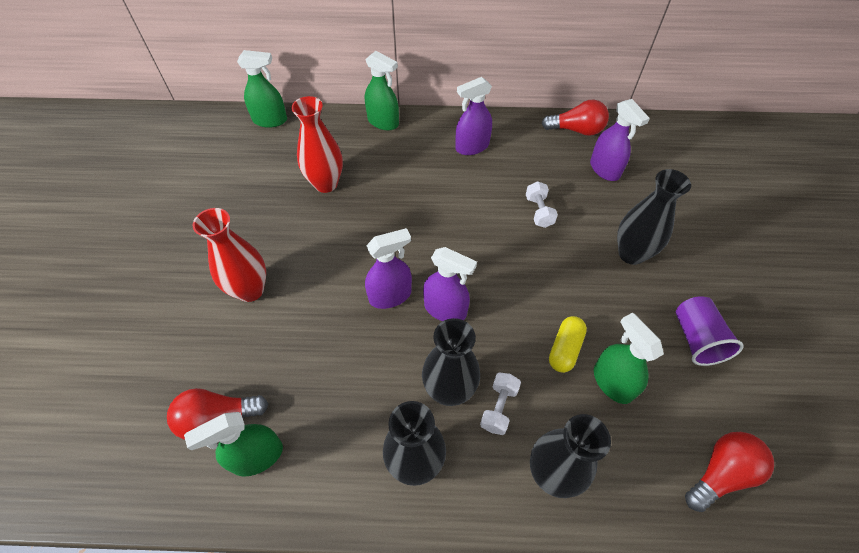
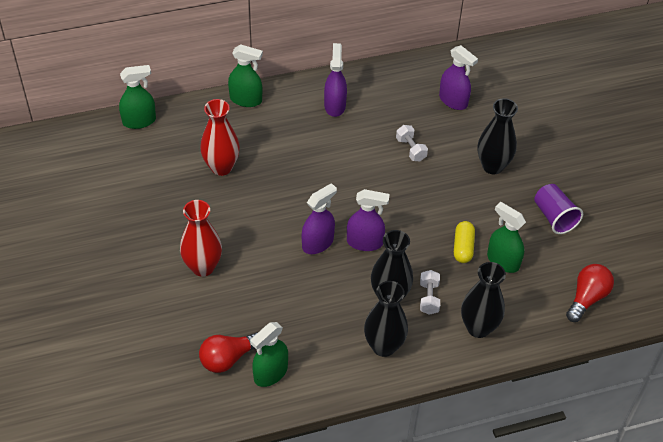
camera: 20 degrees left, 5 degrees down
purple spray bottle [456,77,492,155] -> purple spray bottle turned 135 degrees clockwise [324,43,347,117]
red light bulb [541,99,609,136] -> none

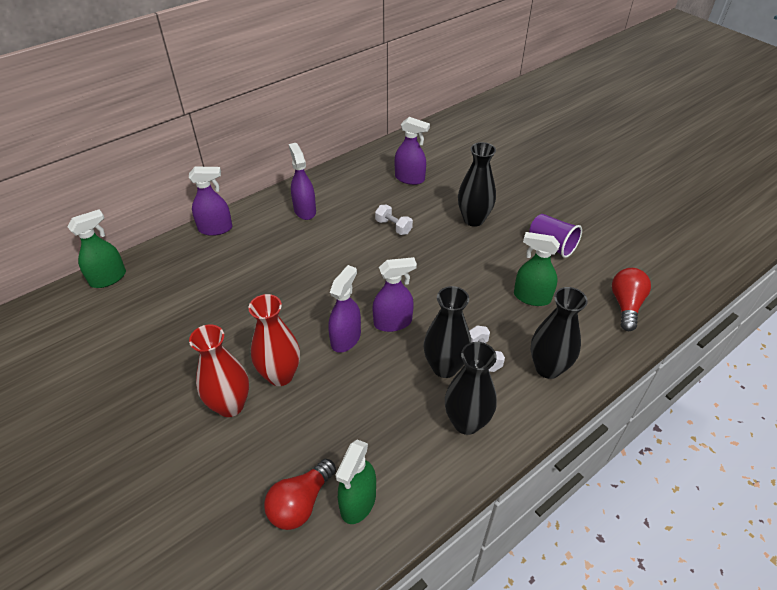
camera: 20 degrees left, 5 degrees down
red vase [200,99,240,176] -> red vase moved to [248,294,300,386]
green spray bottle [228,44,263,107] -> purple spray bottle [189,167,232,236]
yellow capsule [454,221,475,263] -> none

